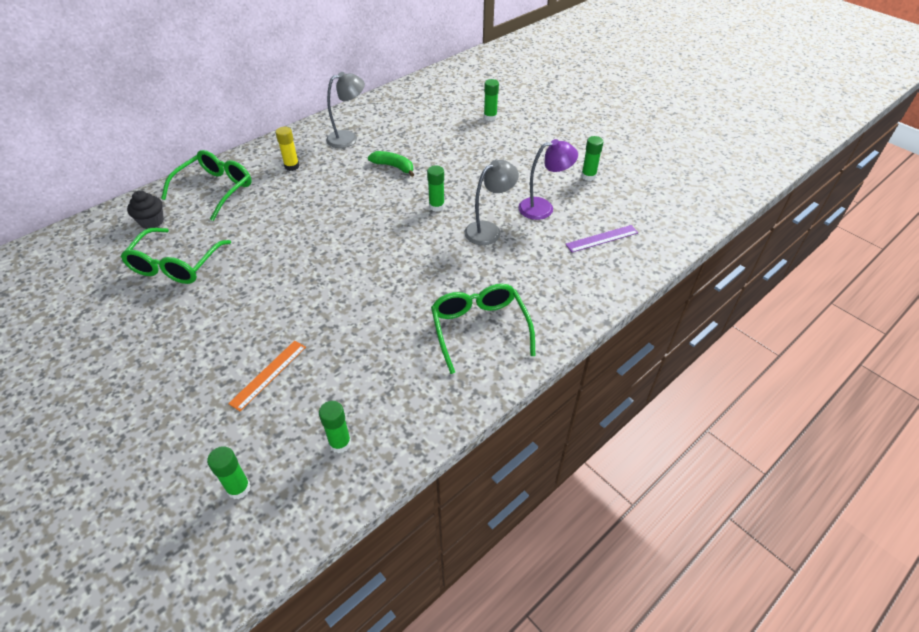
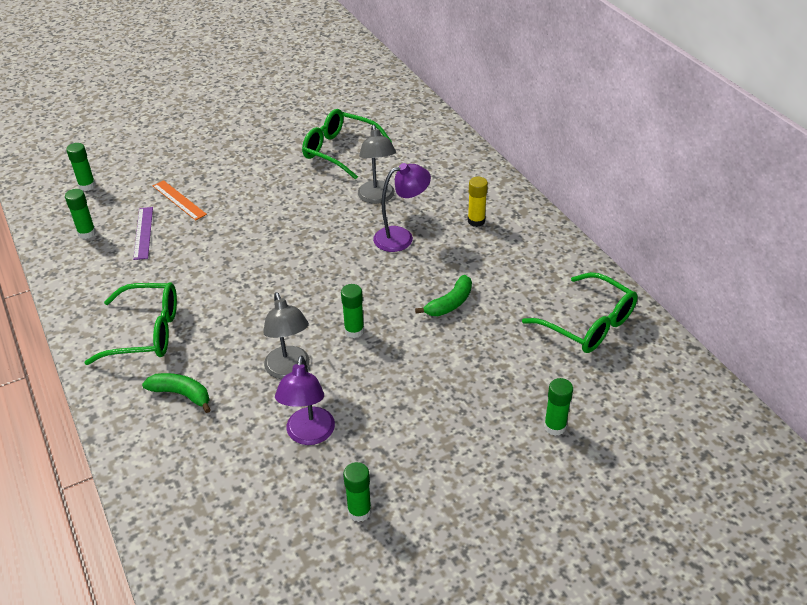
camera: 105 degrees right, 5 degrees down
black cupcake [127,190,164,229] -> none
green glasses [161,150,252,221] -> green glasses moved to [522,272,638,353]
grey lamp [326,72,365,148] -> grey lamp moved to [358,125,396,204]
purple ruler [565,225,638,252] -> purple ruler moved to [133,207,153,260]
none -> green banana [142,373,211,413]
none -> purple lamp [373,163,431,252]

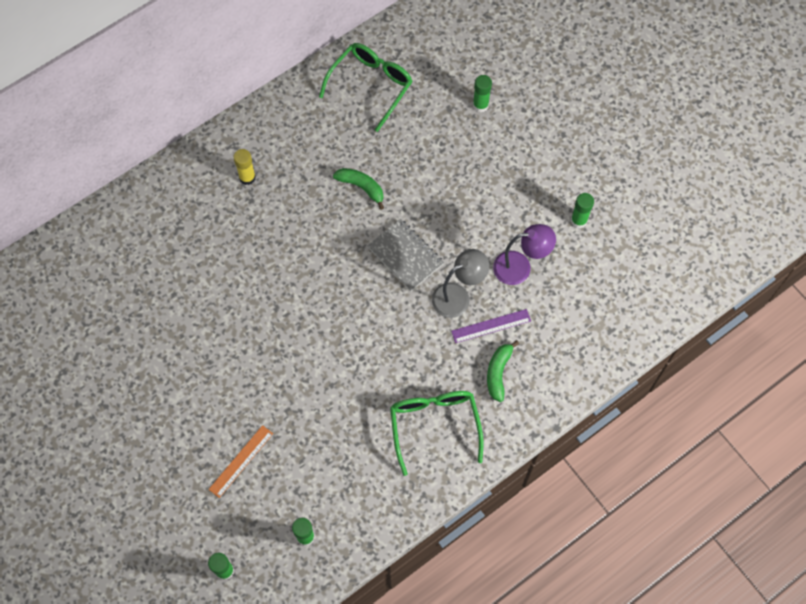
camera: 100 degrees left, 25 degrees up
purple ruler [133,207,153,260] -> purple ruler moved to [451,309,531,343]
green glasses [302,109,392,179] -> none
green glue stick [341,284,364,338] -> grey notebook [368,219,444,291]
grey lamp [358,125,396,204] -> none
purple lamp [373,163,431,252] -> none

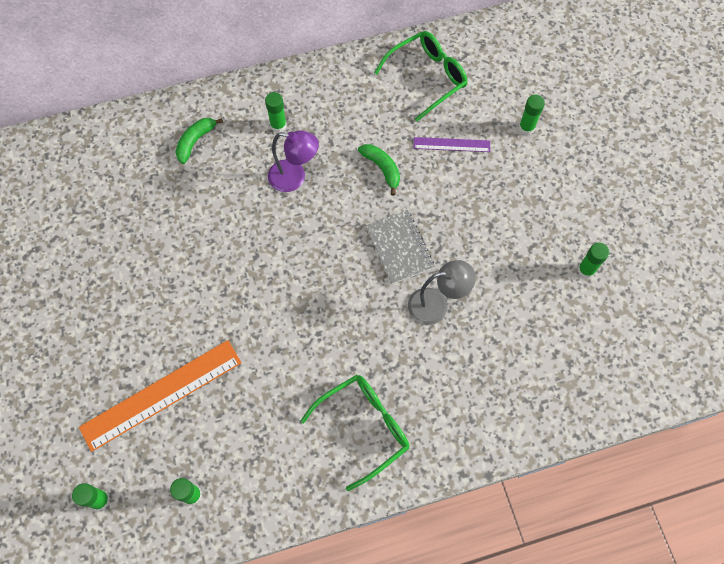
camera: 20 degrees right, 0 degrees up
orange ruler [208,425,273,498] -> orange ruler [79,340,242,452], size x1.93
yellow glue stick [233,149,256,185] -> green glue stick [265,92,287,133]
green glasses [390,391,484,476] -> green glasses turned 45 degrees clockwise [301,375,409,491]
purple ruler [451,309,531,343] -> purple ruler moved to [414,137,490,152]
green banana [487,340,519,402] -> green banana moved to [175,118,223,164]
purple lamp [493,224,556,285] -> purple lamp moved to [268,130,319,192]

